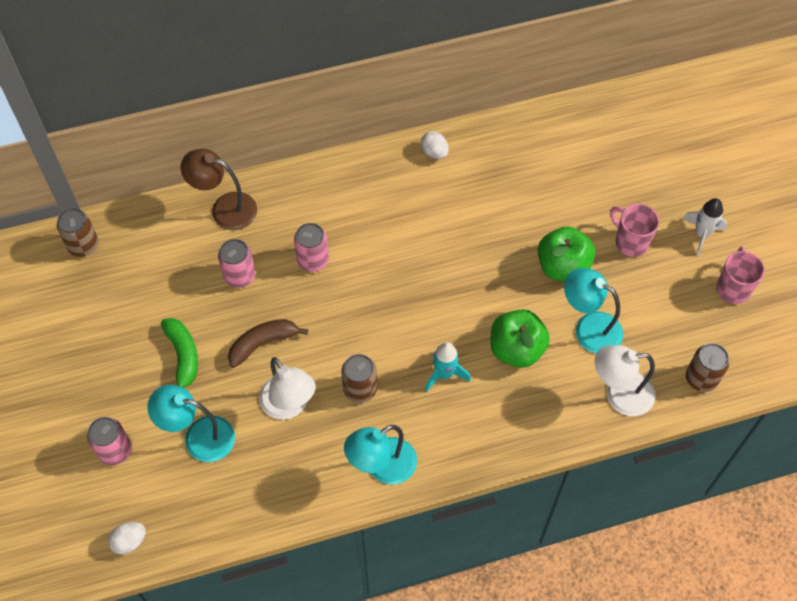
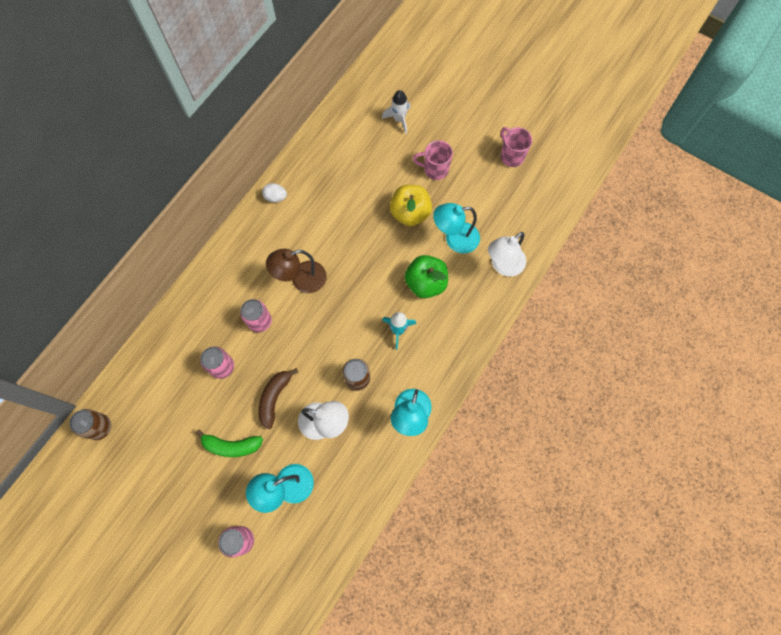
camera: 40 degrees left, 10 degrees up
white egg [108,522,146,554] -> none
green banana [161,318,198,388] -> green banana turned 150 degrees clockwise [196,429,263,457]
brown lamp [180,149,257,230] -> brown lamp moved to [266,249,327,293]
green apple [538,227,595,282] -> yellow apple [390,185,432,226]
white rocket [682,198,728,256] -> white rocket moved to [382,90,410,134]
brown can [686,343,730,392] -> none

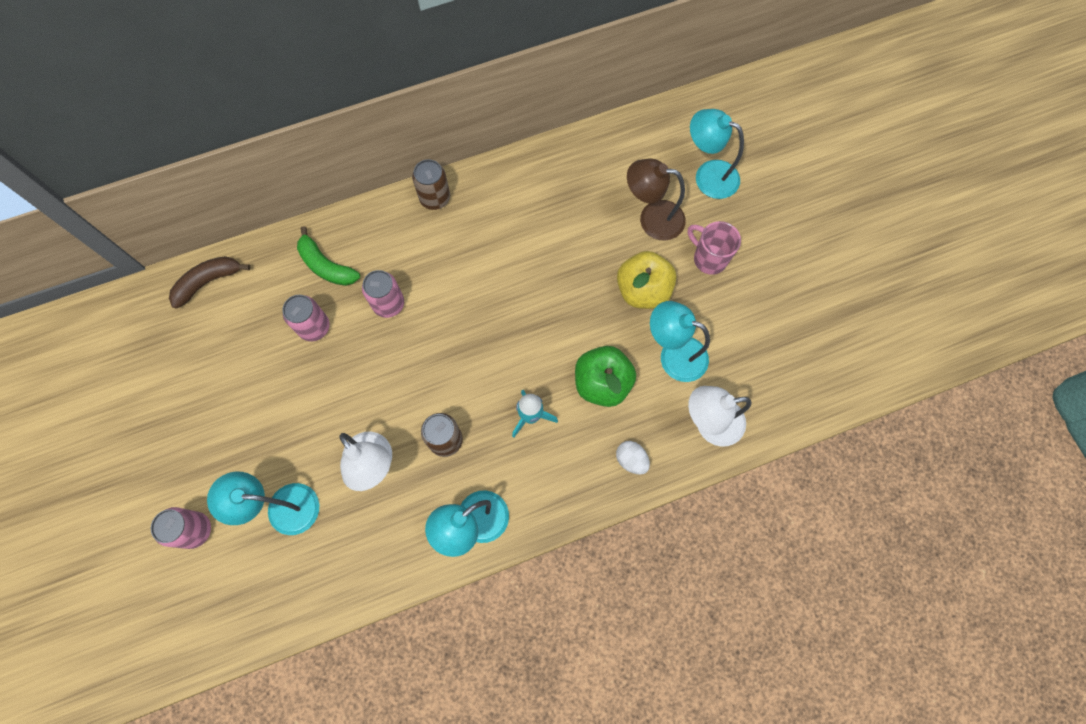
camera: 35 degrees right, 0 degrees up
brown can [69,409,111,440] -> brown can moved to [412,159,450,210]
green banana [196,429,263,457] -> green banana moved to [297,226,360,286]
brown banana [258,368,298,429] -> brown banana moved to [169,256,250,309]
white egg [262,183,287,202] -> white egg moved to [616,441,650,474]
brown lamp [266,249,327,293] -> brown lamp moved to [627,158,686,241]
white rocket [382,90,410,134] -> turquoise lamp [690,109,744,199]
pink mug [501,127,532,167] -> none

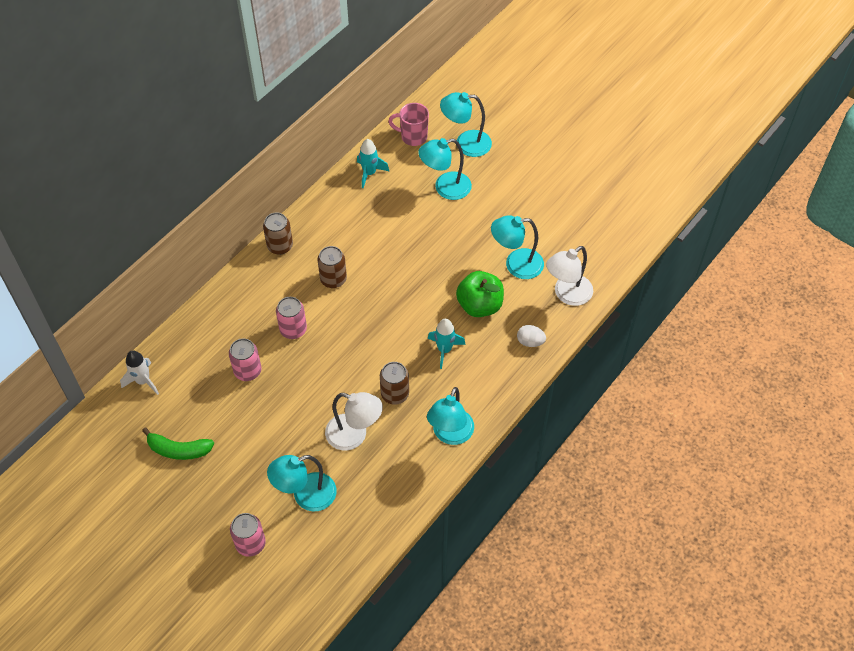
camera: 30 degrees left, 15 degrees down
brown banana [169,256,250,309] -> white rocket [120,350,159,395]
green banana [297,226,360,286] -> green banana moved to [142,428,214,460]
yellow apple [617,251,677,309] -> none
brown lamp [627,158,686,241] -> turquoise lamp [418,138,472,200]
pink mug [688,221,741,275] -> pink mug moved to [388,103,429,146]
none -> brown can [318,246,347,288]
none -> turquoise rocket [357,139,390,188]

